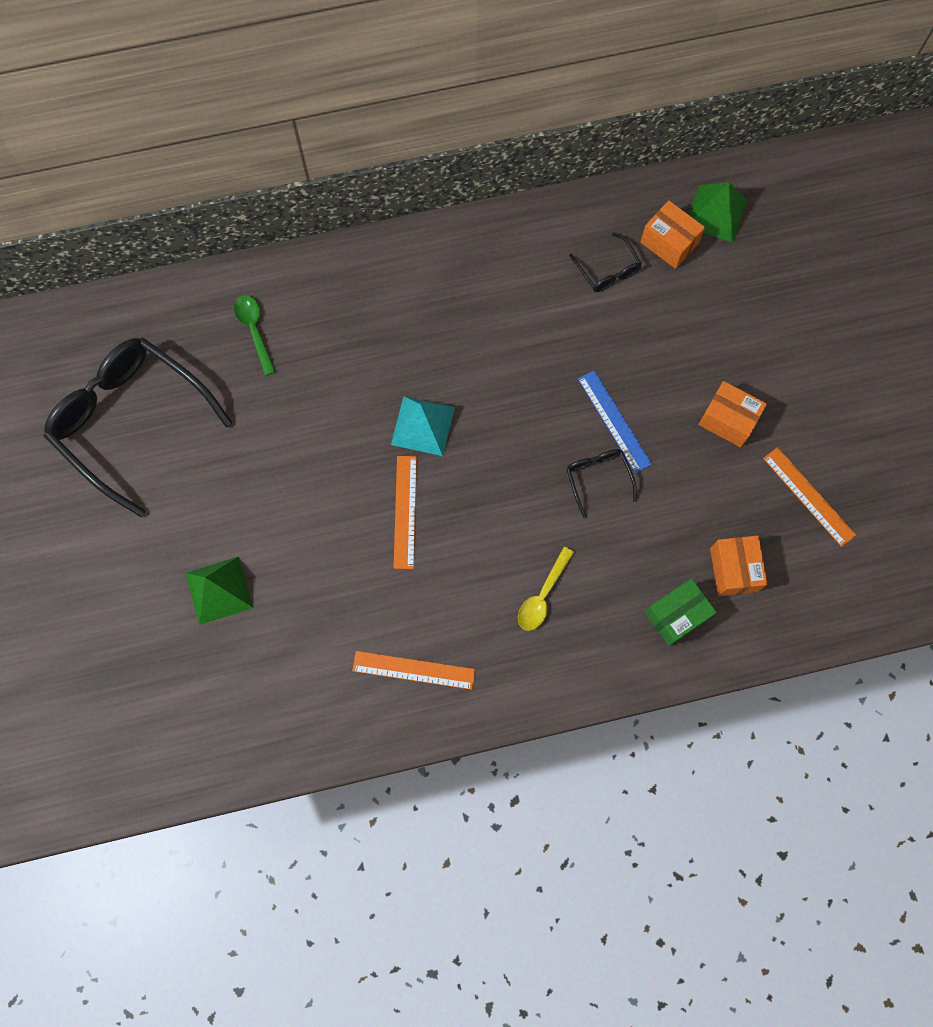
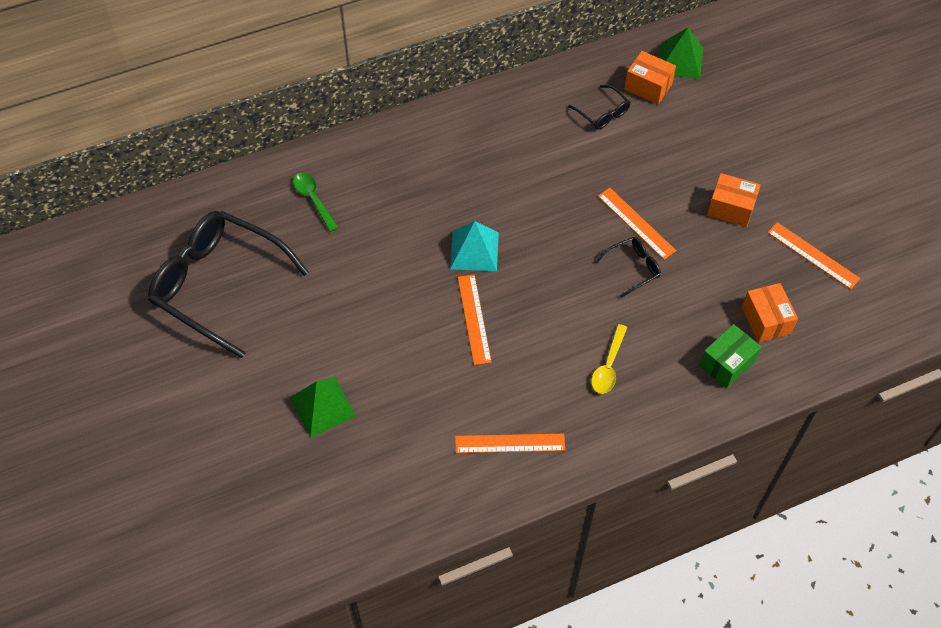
camera: 10 degrees left, 15 degrees down
black glasses [566,449,637,518] -> black glasses turned 90 degrees clockwise [595,237,661,298]
blue ruler [578,370,652,473] -> orange ruler [598,188,676,260]

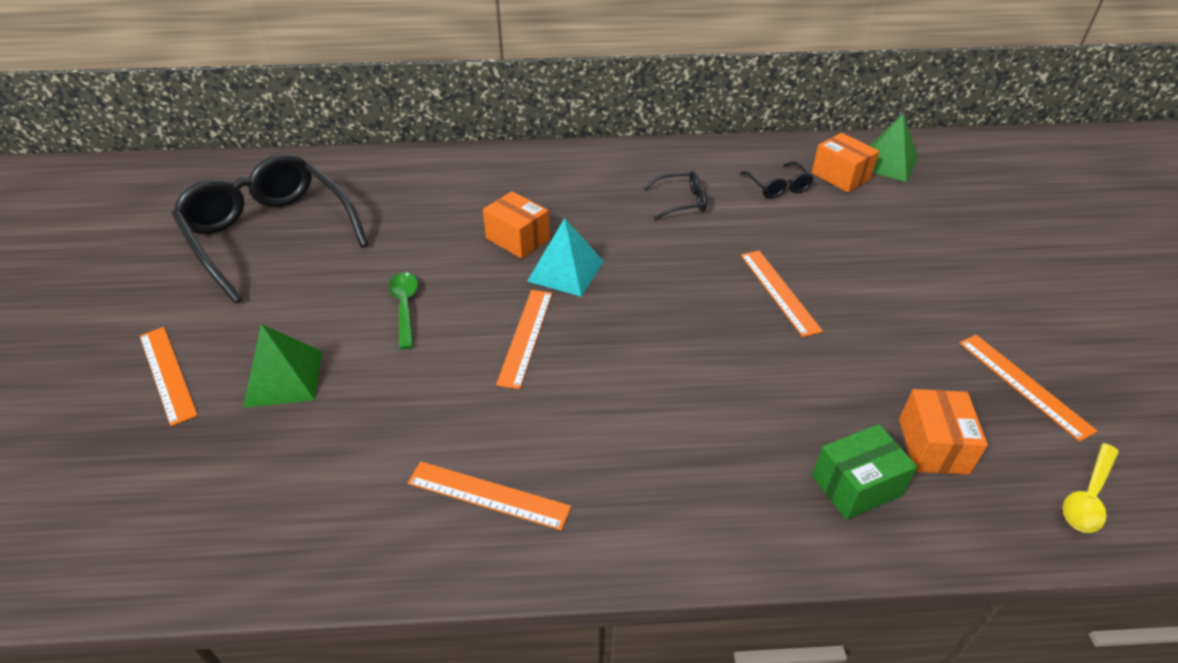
camera: 20 degrees right, 15 degrees down
green spoon [293,173,338,232] -> green spoon moved to [389,272,418,349]
yellow spoon [591,324,627,394] -> yellow spoon moved to [1063,443,1119,533]
black glasses [595,237,661,298] -> black glasses moved to [644,170,707,220]
orange box [707,173,761,227] -> orange box moved to [483,191,550,259]
none -> orange ruler [140,327,198,427]

